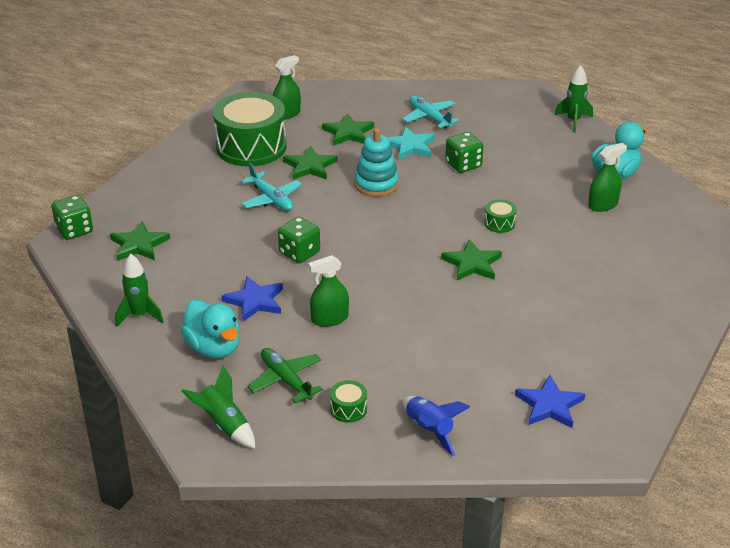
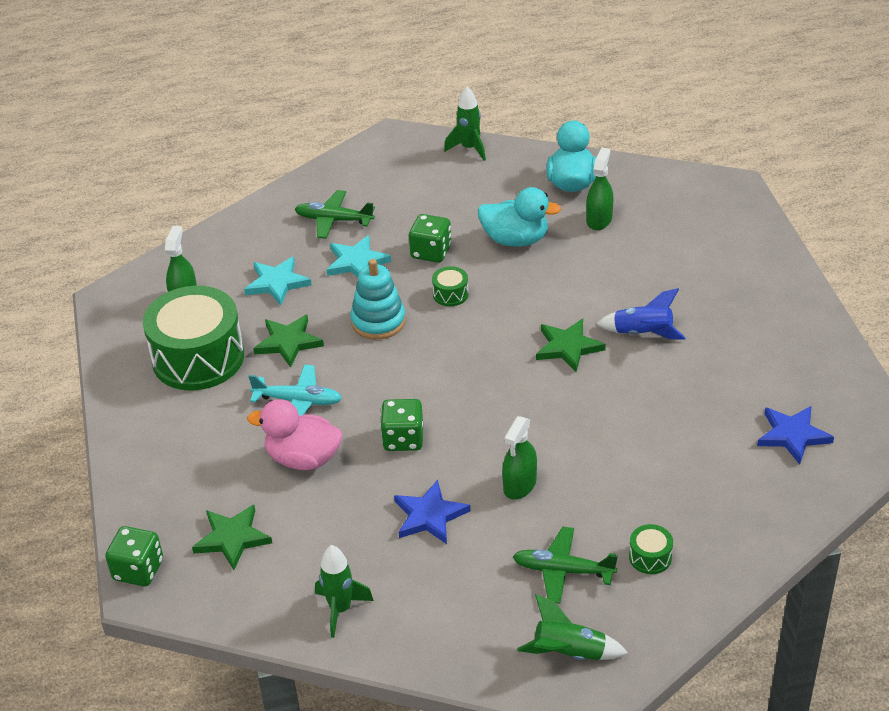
camera: 40 degrees left, 5 degrees up
turquoise duck [180,300,240,359] -> turquoise duck moved to [478,187,561,247]
green star [322,114,374,146] -> turquoise star [244,256,312,306]
turquoise plane [402,95,459,129] -> green plane [295,190,375,239]
blue rocket [403,396,470,456] -> blue rocket moved to [597,288,686,340]
green drum [484,200,517,233] -> green drum moved to [432,266,469,306]
none -> pink duck [247,399,342,470]

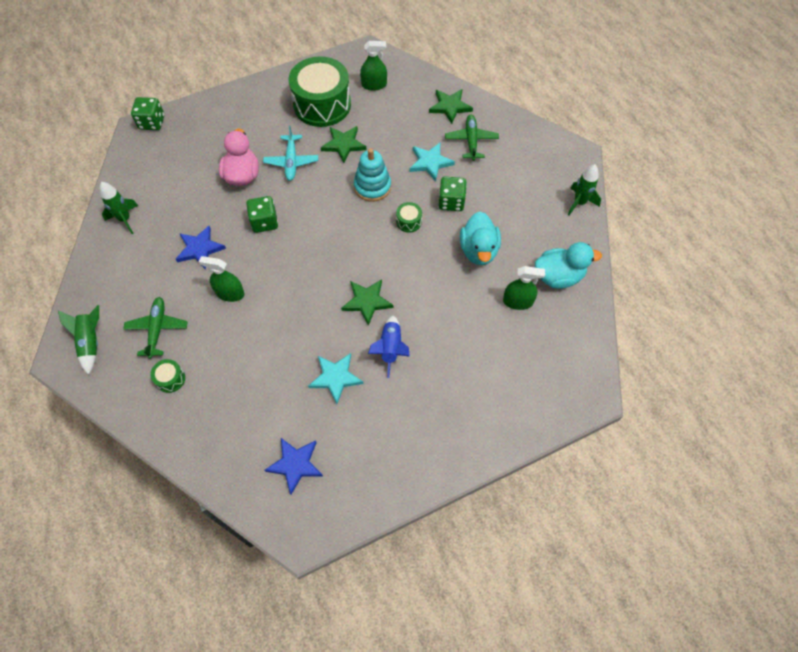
camera: 75 degrees right, 20 degrees up
green star [192,505,272,570] -> green star moved to [429,89,473,124]
turquoise star [244,256,312,306] -> turquoise star moved to [308,353,363,404]

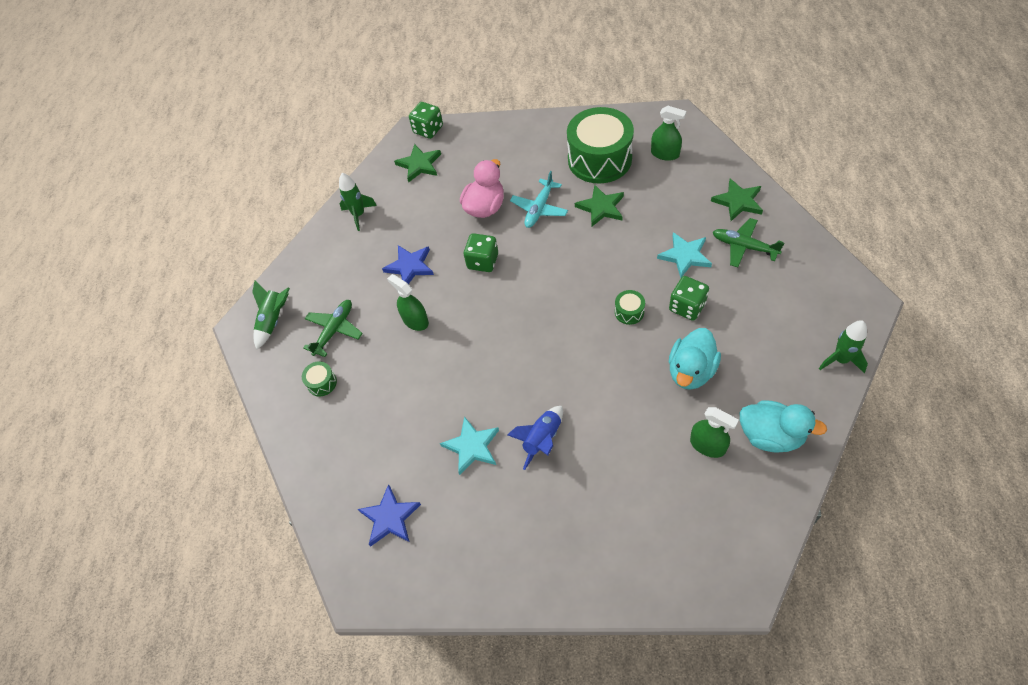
camera: 35 degrees right, 5 degrees down
green star [341,279,393,326] -> green star moved to [394,144,441,183]
turquoise stacking toy [354,148,391,202] -> none
green plane [445,115,499,161] -> green plane turned 90 degrees counterclockwise [713,218,784,267]

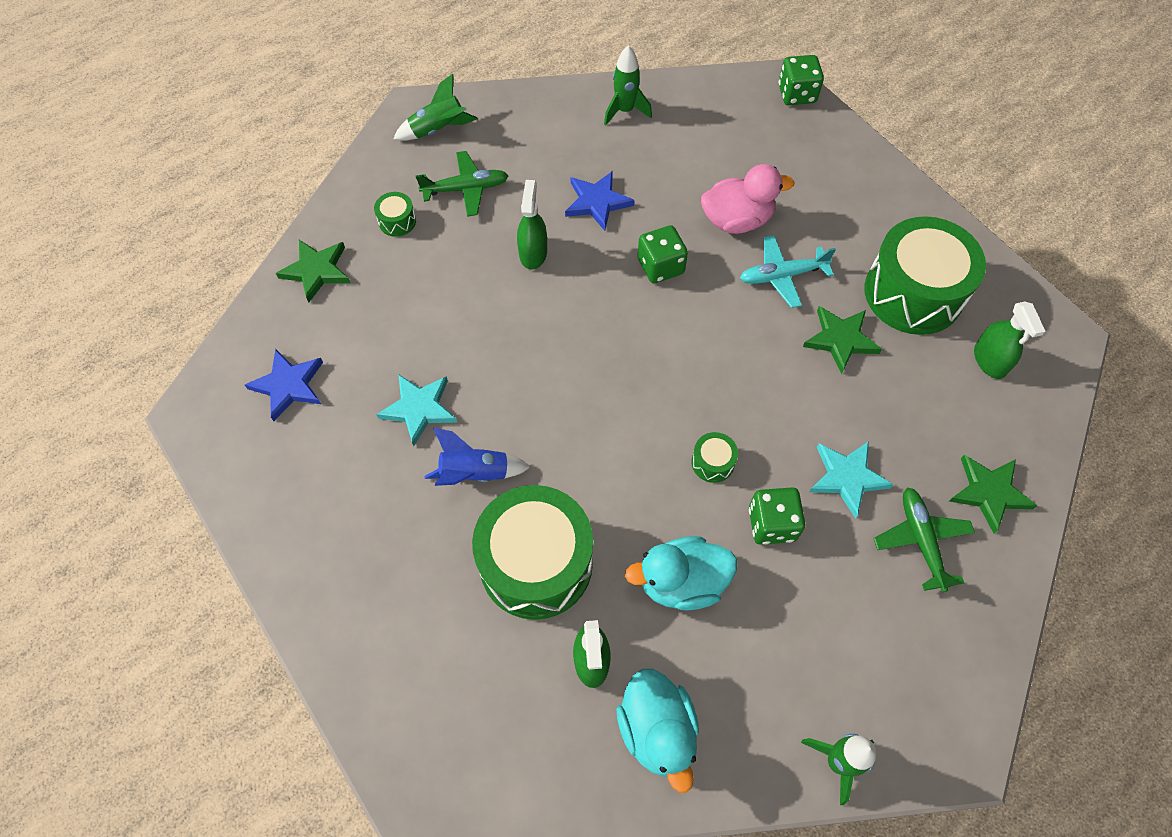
camera: 45 degrees right, 5 degrees up
green star [394,144,441,183] -> green star moved to [276,240,350,302]
none -> green drum [472,485,593,620]

